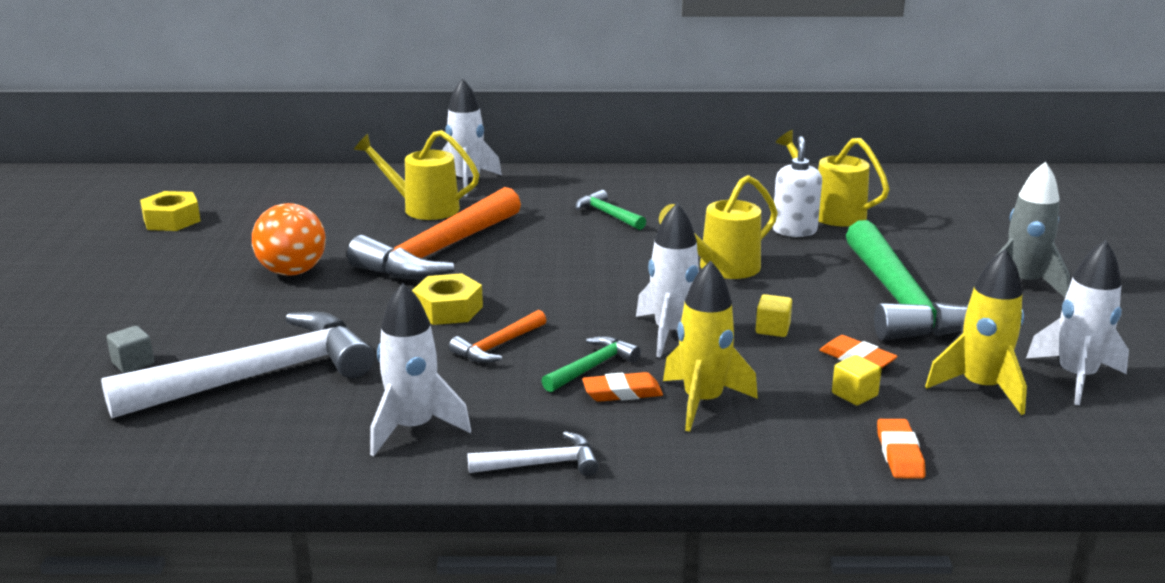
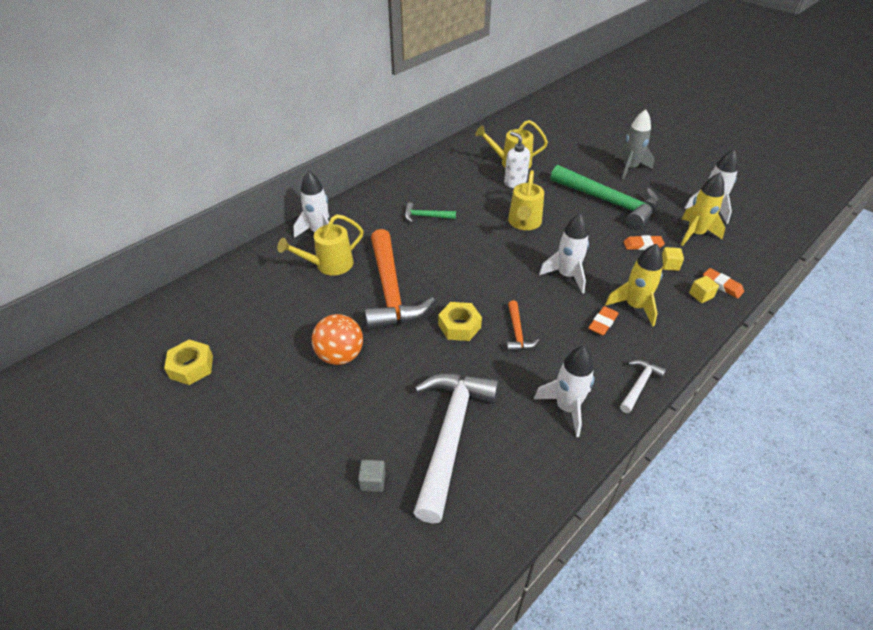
camera: 45 degrees left, 20 degrees up
green hammer [542,336,641,392] -> none
yellow cube [756,294,792,337] -> yellow cube moved to [689,276,719,303]

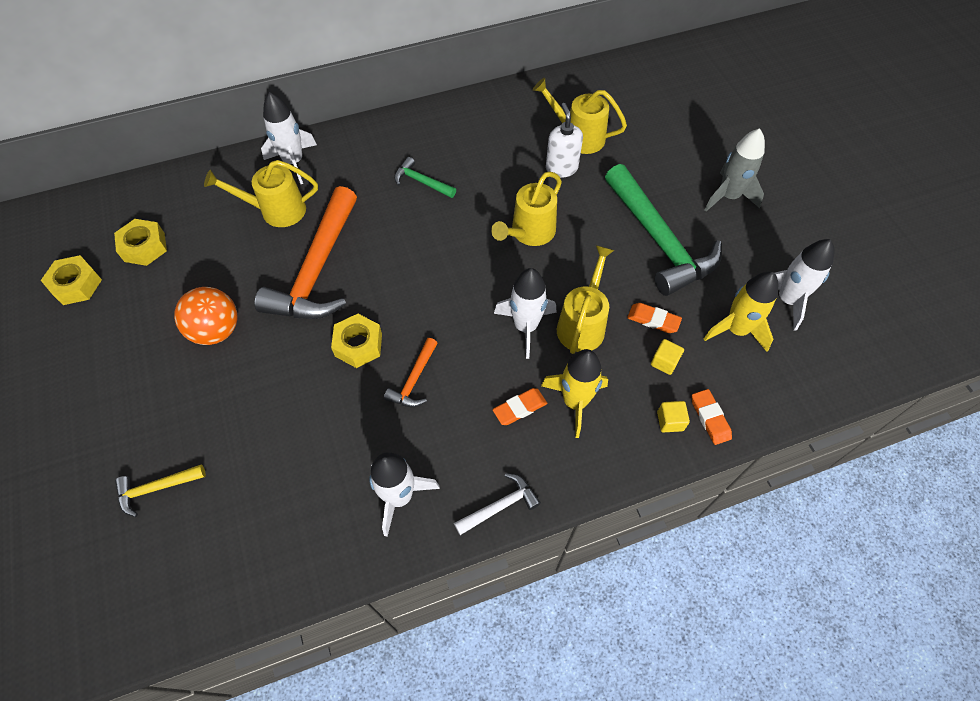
camera: 25 degrees right, 15 degrees up
grey cube [358,460,386,492] -> yellow hammer [115,465,206,517]
white hammer [413,373,499,523] -> none
none -> yellow nut [114,219,167,266]
none -> yellow watering can [557,245,614,354]

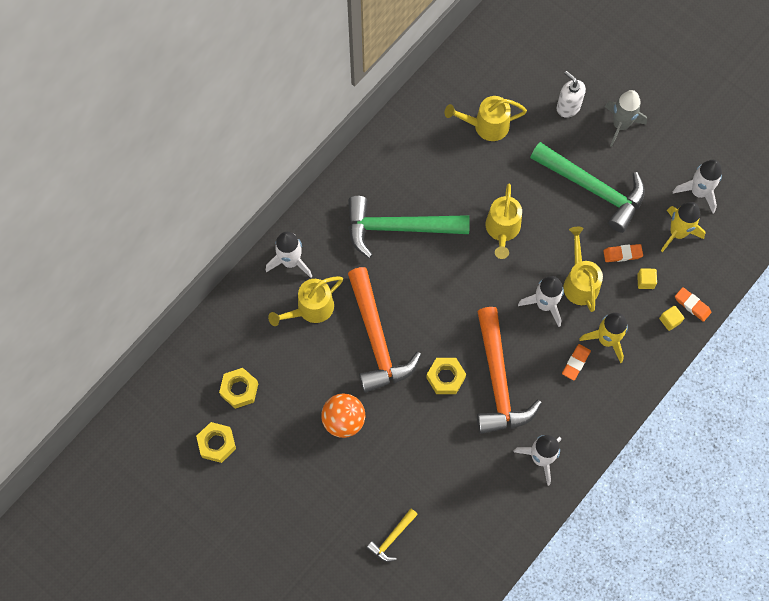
camera: 30 degrees left, 10 degrees up
orange hammer [384,338,438,407] -> orange hammer [477,307,542,434], size x2.21
green hammer [394,157,456,198] -> green hammer [348,196,470,258], size x2.21
white hammer [454,473,541,535] -> none
white soap dispenser [546,103,583,178] -> white soap dispenser moved to [557,71,586,118]

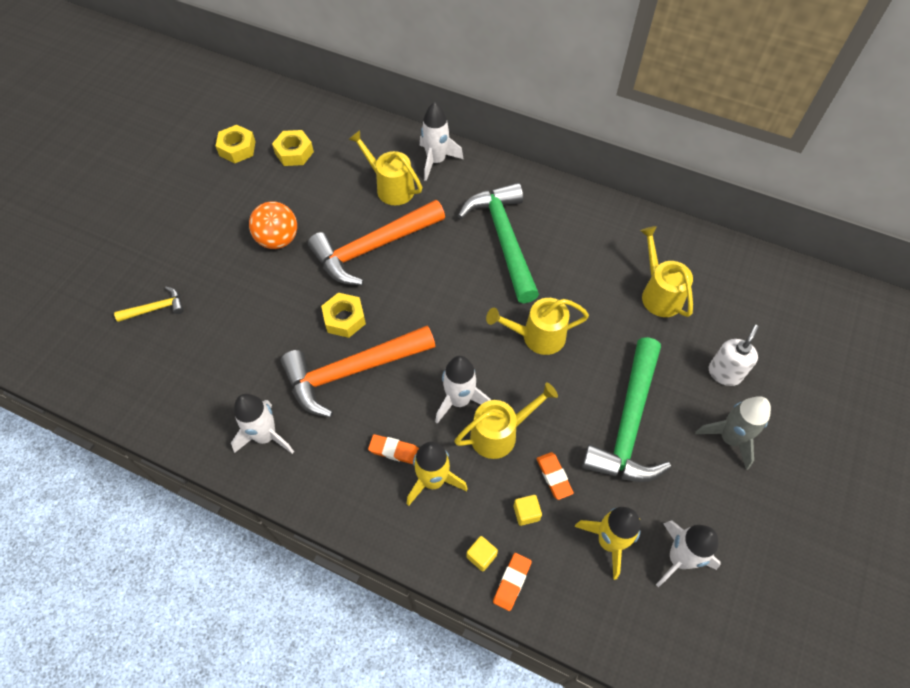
camera: 75 degrees right, 10 degrees down
yellow hammer [366,508,418,562] -> yellow hammer turned 135 degrees clockwise [114,287,184,322]

